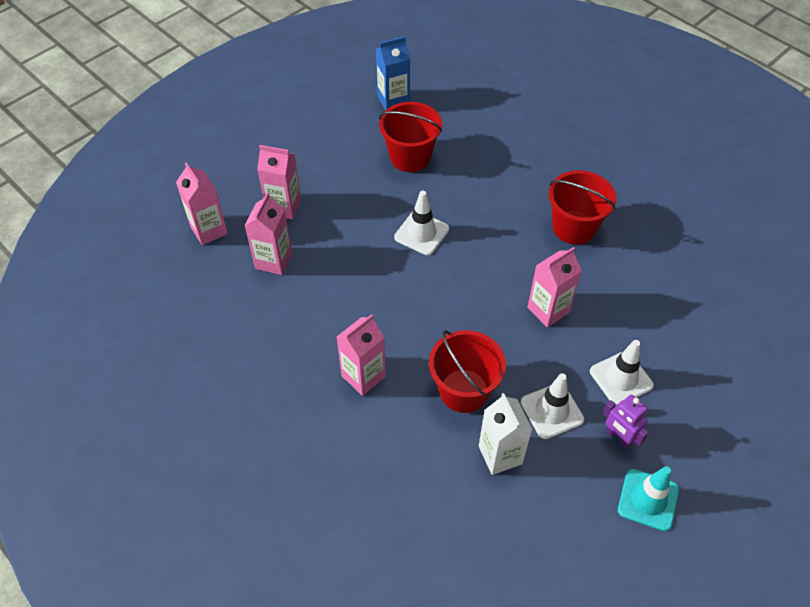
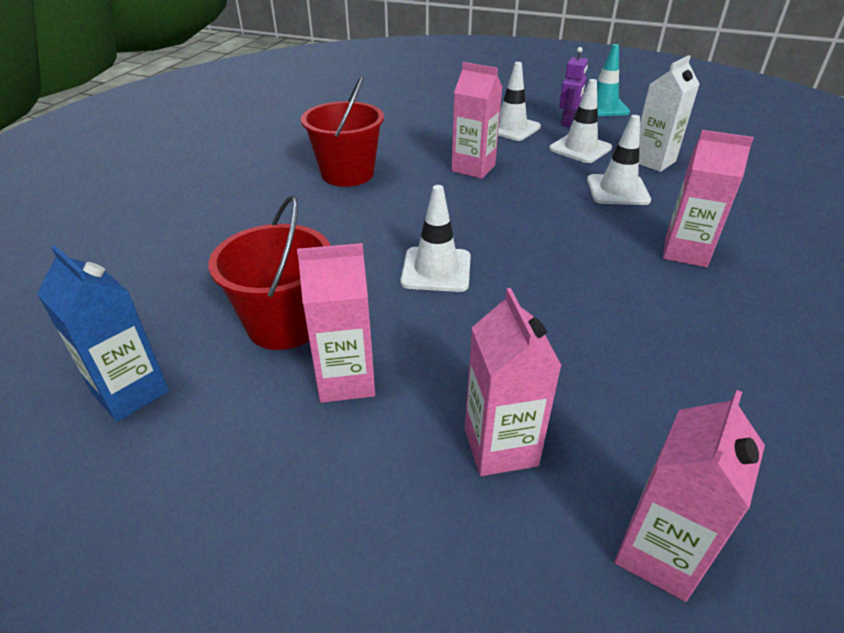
camera: 115 degrees left, 15 degrees down
pink carton [244,193,292,275] -> pink carton moved to [297,243,375,403]
red bucket [429,330,506,413] -> white traffic cone [587,115,651,205]

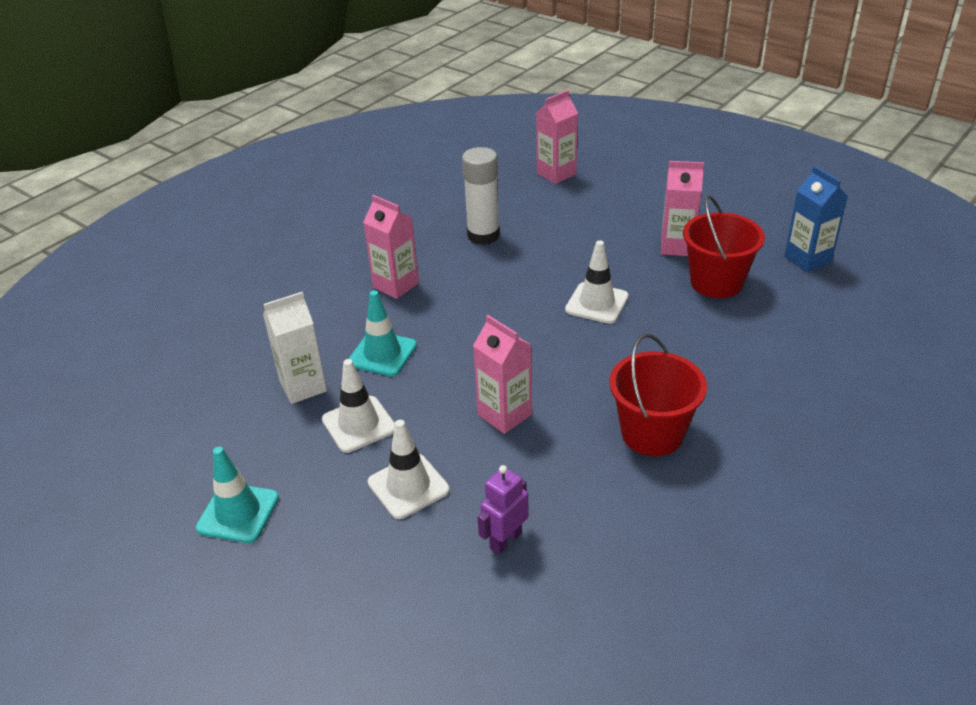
camera: 160 degrees left, 0 degrees up
pink carton [465,288,562,476] -> none
purple robot [559,47,588,127] -> purple robot moved to [477,465,529,554]
white traffic cone [587,115,651,205] -> turquoise traffic cone [348,290,417,377]
none -> white glue stick [462,147,500,245]

